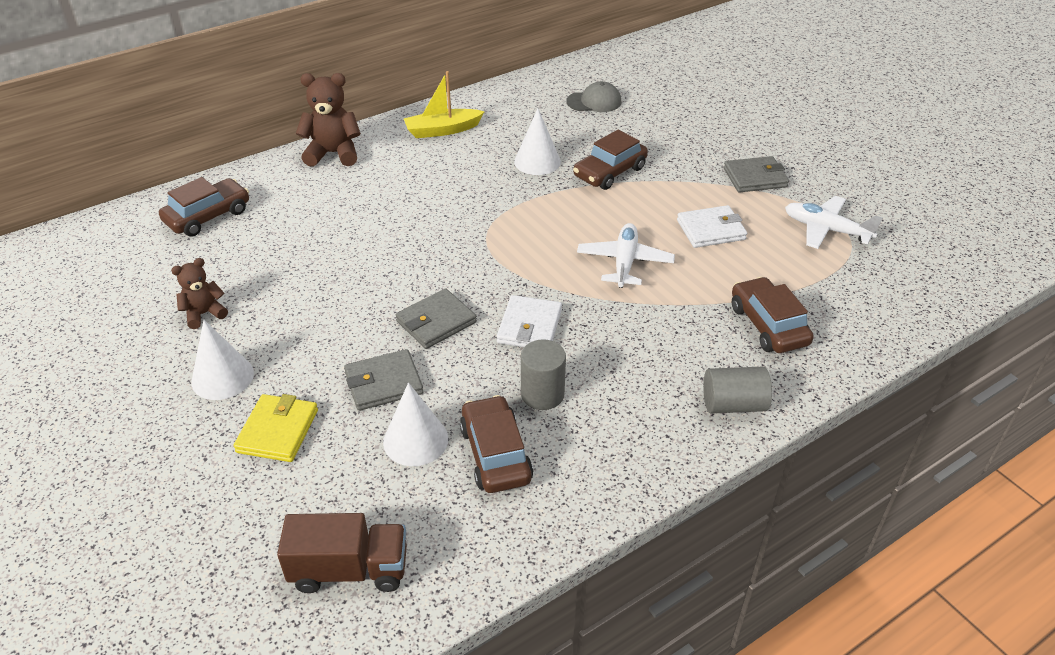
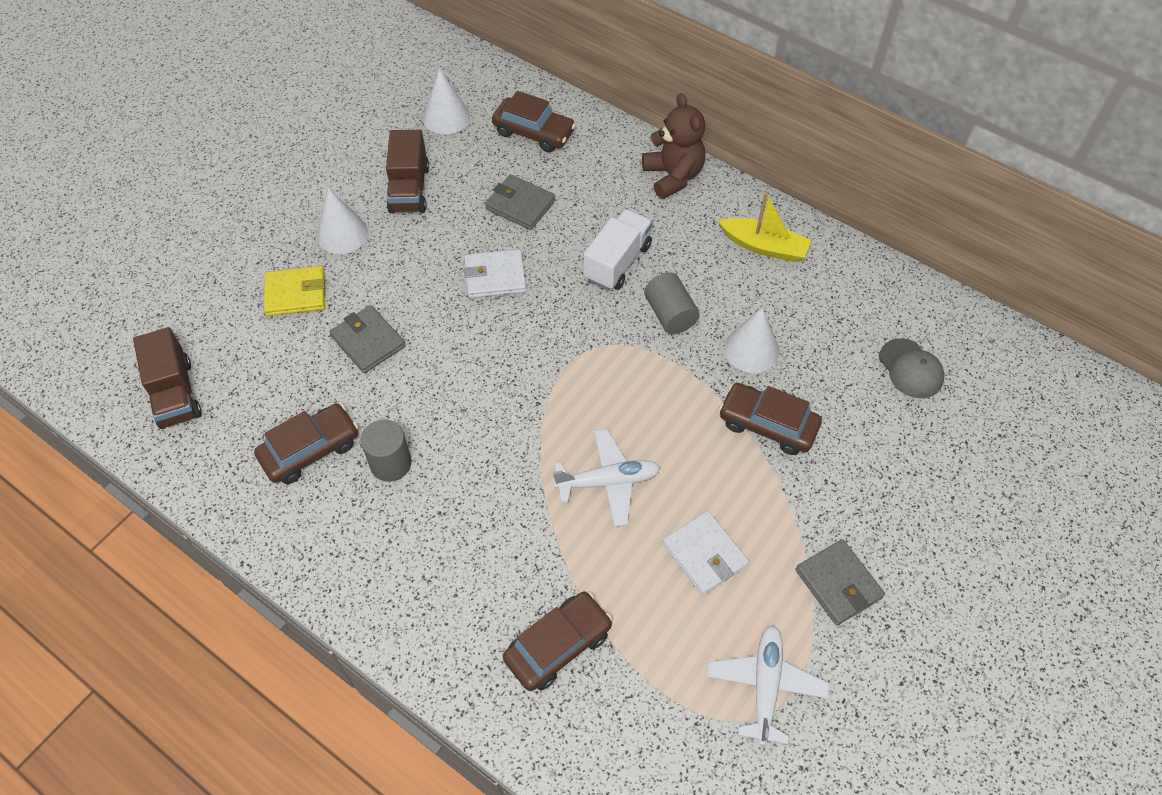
camera: 70 degrees right, 15 degrees up
brown teddy bear [171,258,228,329] -> brown truck [386,130,429,213]
white cone [383,383,448,466] -> white cone moved to [423,69,470,134]
grey wallet [396,289,477,349] -> grey wallet moved to [485,174,556,230]
yellow boat [404,71,485,138] -> yellow boat turned 150 degrees clockwise [718,192,812,262]
white wallet [497,295,562,347] -> white wallet moved to [464,249,526,298]
grey cylinder [703,366,772,414] -> grey cylinder moved to [644,273,700,334]
none -> white truck [583,209,653,290]

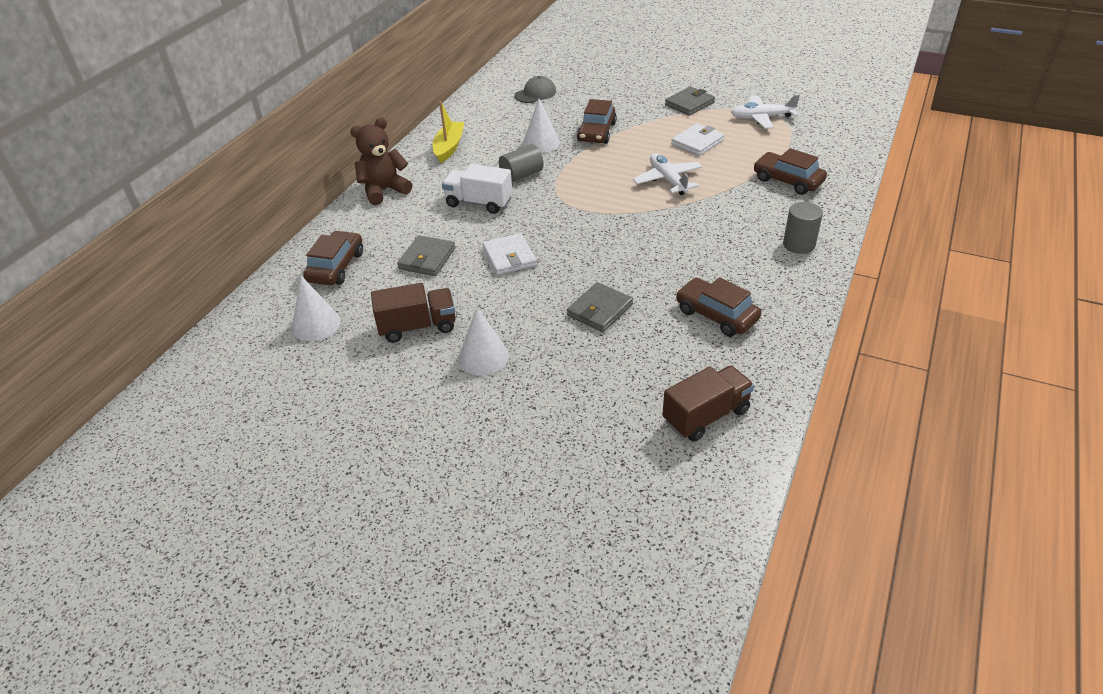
camera: 100 degrees left, 15 degrees down
yellow wallet [264,266,325,316] -> none
grey cylinder [361,419,412,482] -> grey cylinder moved to [783,202,823,254]

